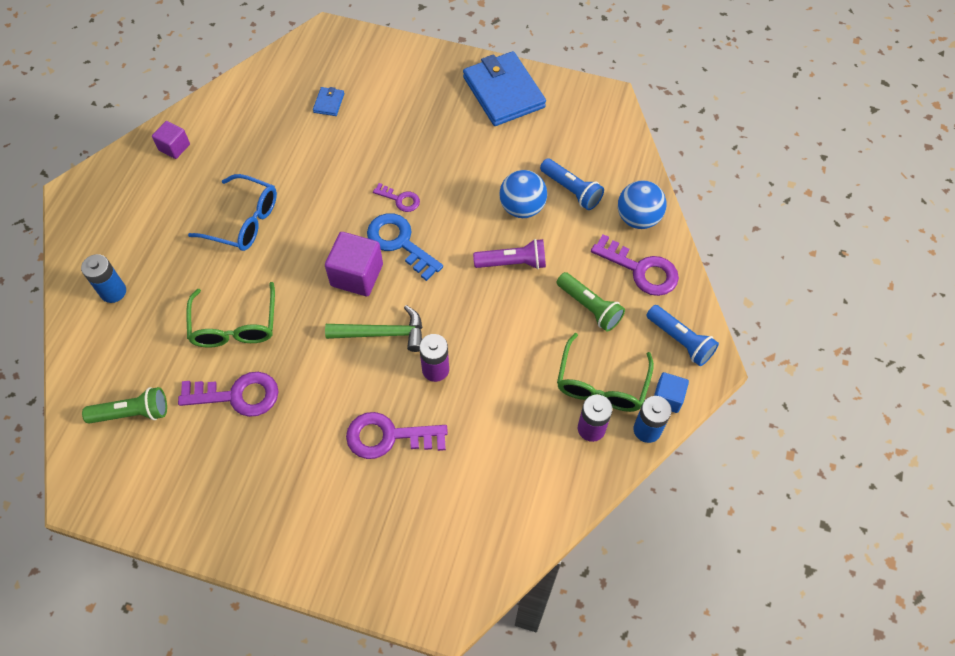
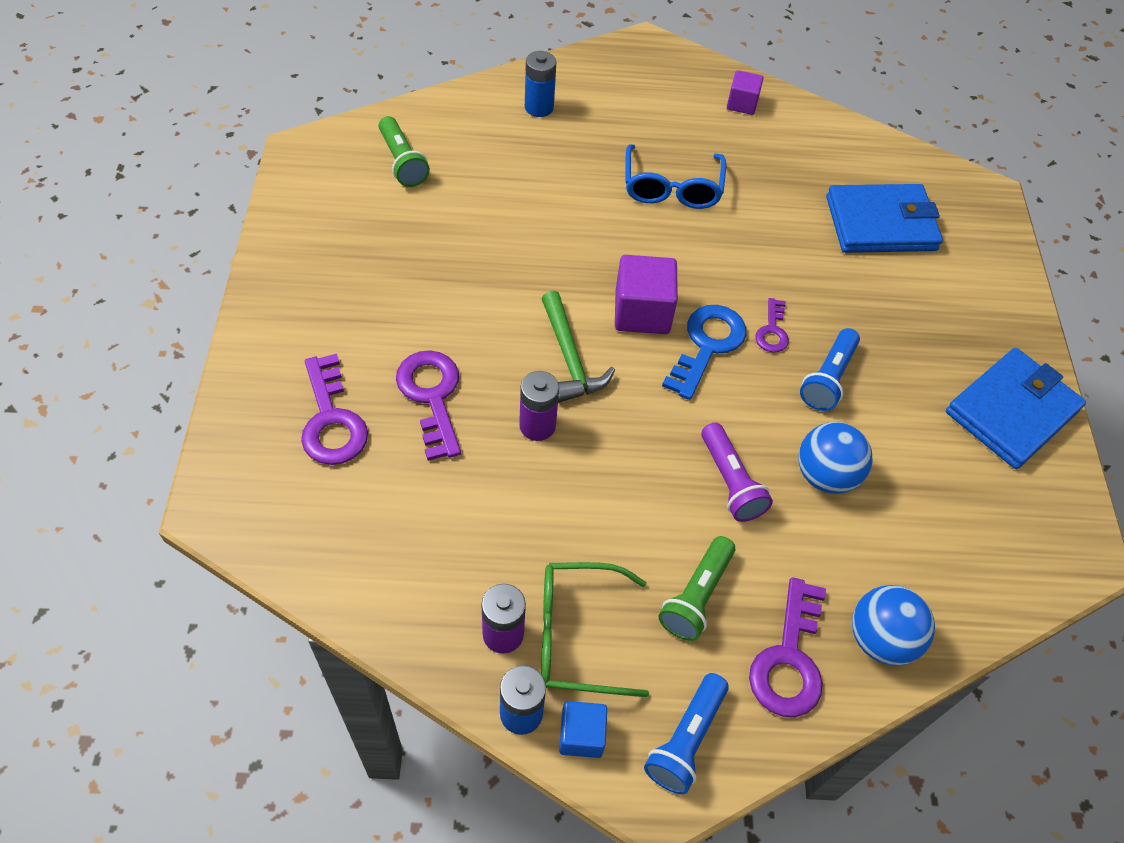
camera: 70 degrees right, 5 degrees down
purple key [178,372,279,417] -> purple key moved to [301,354,368,465]
green glasses [186,282,275,348] -> none
blue wallet [313,87,344,116] -> blue wallet [826,184,943,253], size x2.39
blue flashlight [540,158,604,210] -> blue flashlight moved to [800,328,860,411]

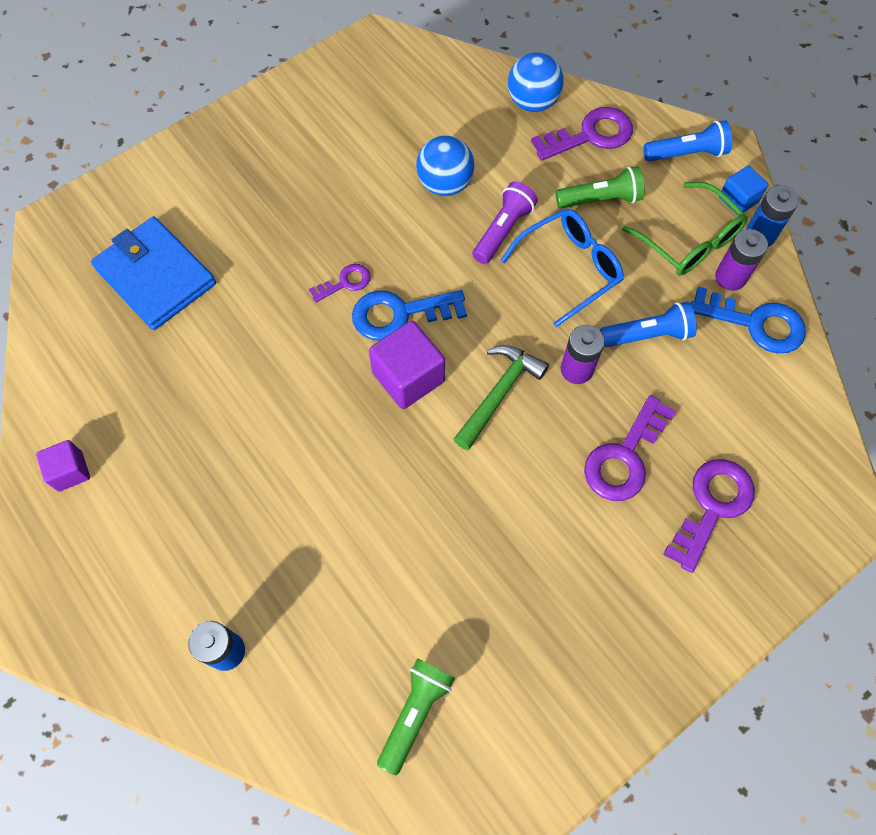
camera: 125 degrees left, 10 degrees up
blue glasses [626,144,726,209] -> blue glasses moved to [500,209,624,327]
blue flashlight [800,328,860,411] -> blue flashlight moved to [600,302,697,347]
blue wallet [946,348,1086,469] -> none
none -> blue key [691,287,806,354]

